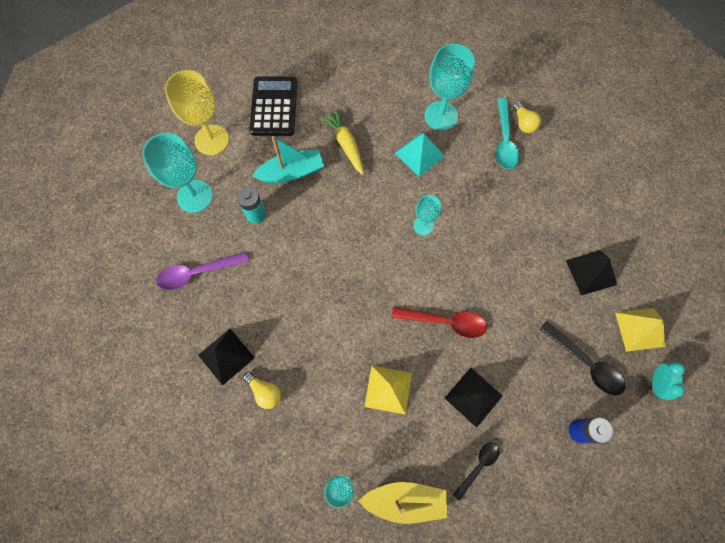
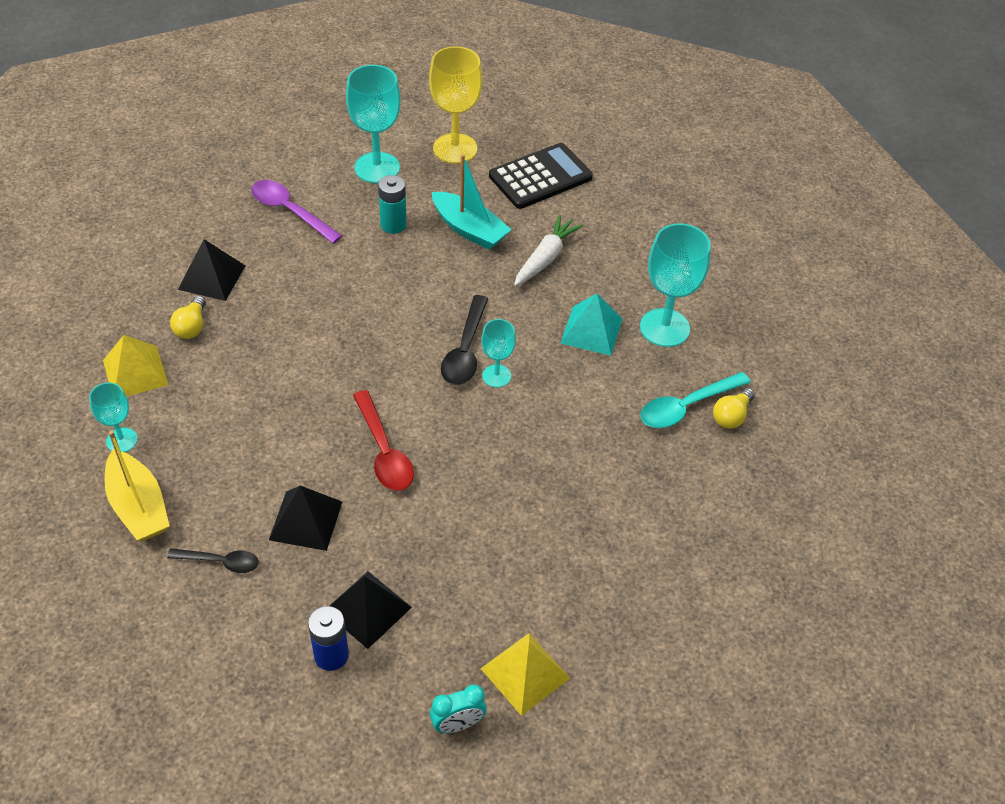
camera: 55 degrees right, 20 degrees down
yellow carrot [320,108,364,175] -> white carrot [514,215,583,286]
yellow pyramid [364,366,412,415] -> yellow pyramid moved to [103,335,168,396]
black spoon [539,321,625,395] -> black spoon moved to [441,295,488,385]
black pyramid [566,250,617,296] -> black pyramid moved to [330,571,412,649]

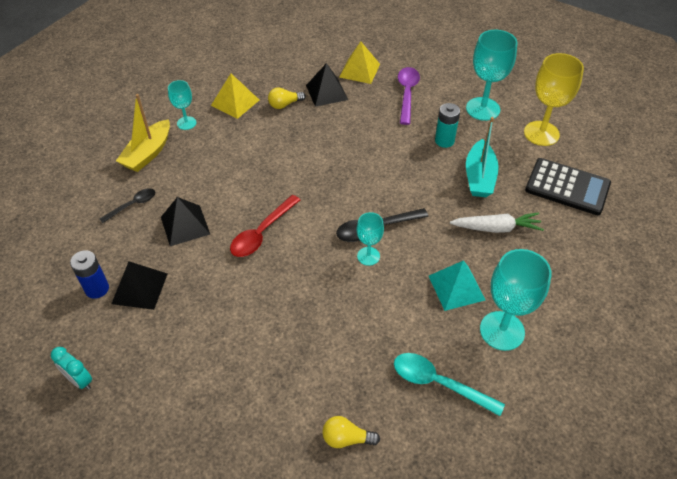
camera: 60 degrees right, 0 degrees up
black spoon [167,548,259,573] -> black spoon turned 105 degrees counterclockwise [100,188,155,223]
yellow pyramid [480,633,570,716] -> yellow pyramid moved to [339,41,380,84]
yellow light bulb [713,388,755,429] -> yellow light bulb moved to [322,416,380,448]

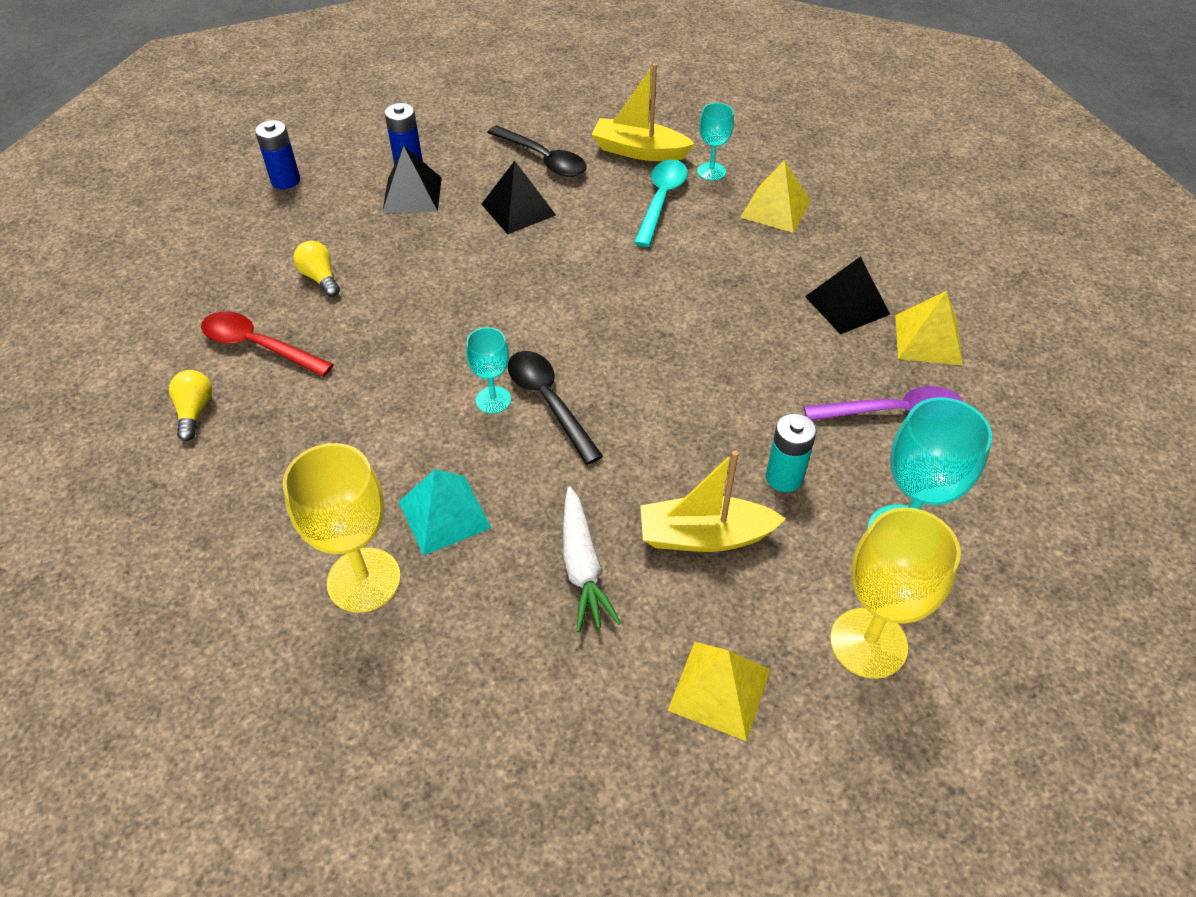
camera: 80 degrees right, 0 degrees up
turquoise clock [51,347,92,390] -> blue battery [255,120,300,189]
black spoon [100,188,155,223] -> black spoon [487,125,587,177], size x1.56
red spoon [230,195,300,257] -> red spoon moved to [201,311,334,377]
yellow light bulb [268,87,306,109] -> yellow light bulb moved to [293,241,340,297]
turquoise spoon [394,353,505,416] -> turquoise spoon moved to [634,159,688,247]
turquoise boat [466,117,499,197] -> yellow boat [640,451,786,552]
turquoise goblet [480,249,552,351] -> yellow goblet [283,443,401,613]
black calculator [525,158,611,215] -> yellow pyramid [667,642,770,741]

